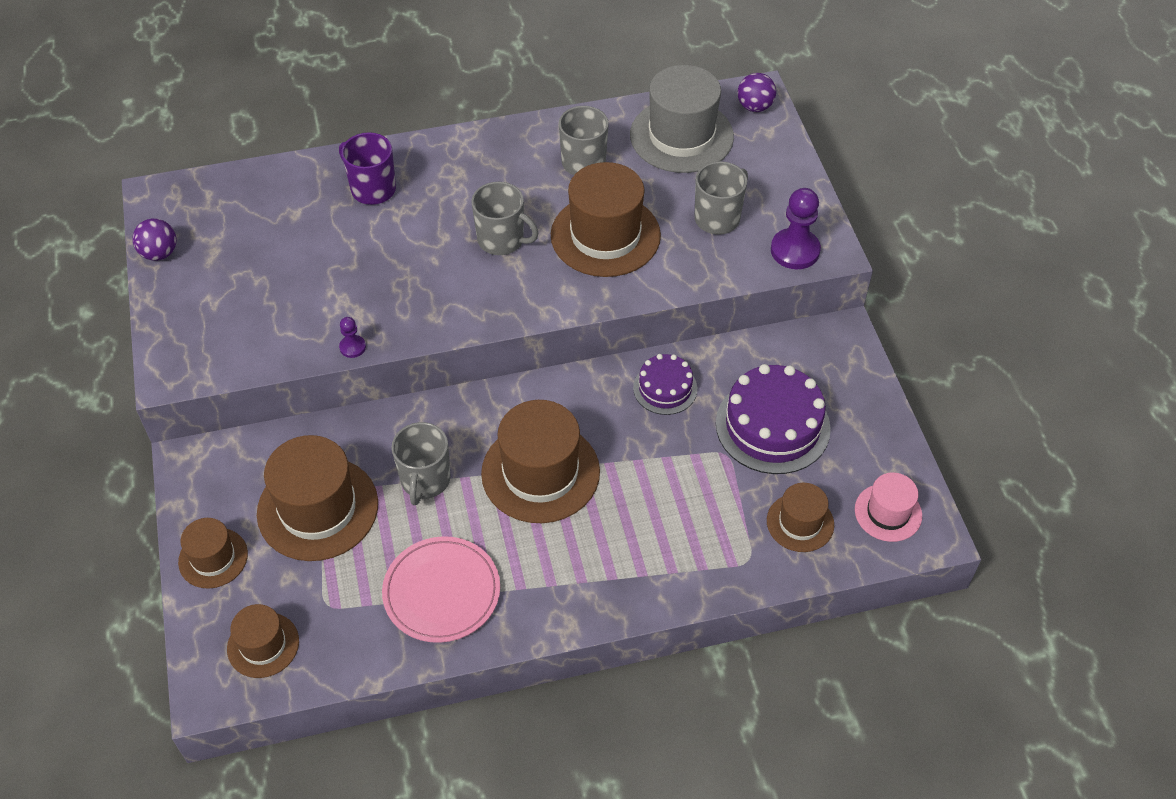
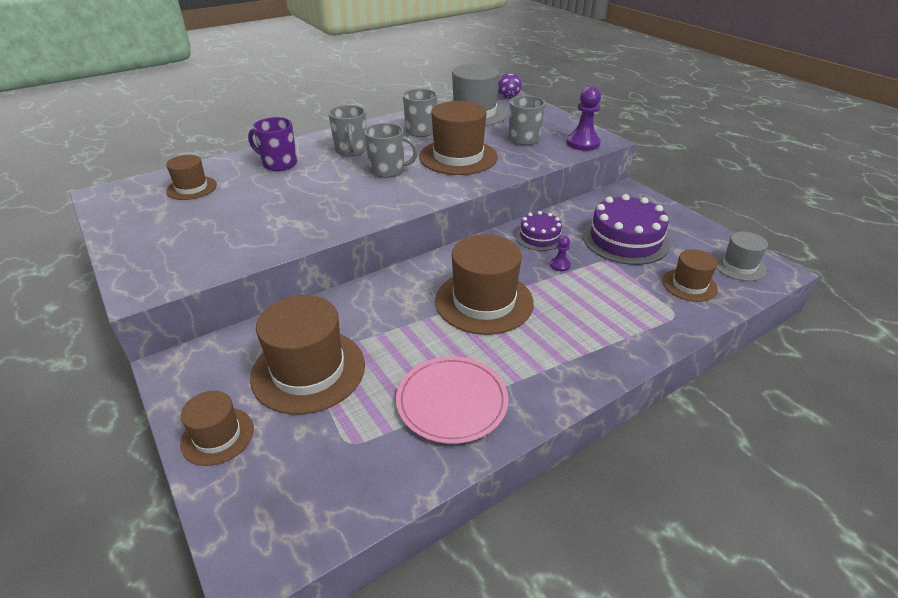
camera: 20 degrees left, 15 degrees down
purple ball [132,218,176,261] -> none
brown hat [227,604,299,678] -> brown hat moved to [166,155,217,200]
purple pawn [339,317,366,358] -> purple pawn moved to [550,236,571,271]
grey mug [391,422,451,505] -> grey mug moved to [328,105,367,157]
pink hat [855,473,922,542] -> grey hat [714,232,768,281]

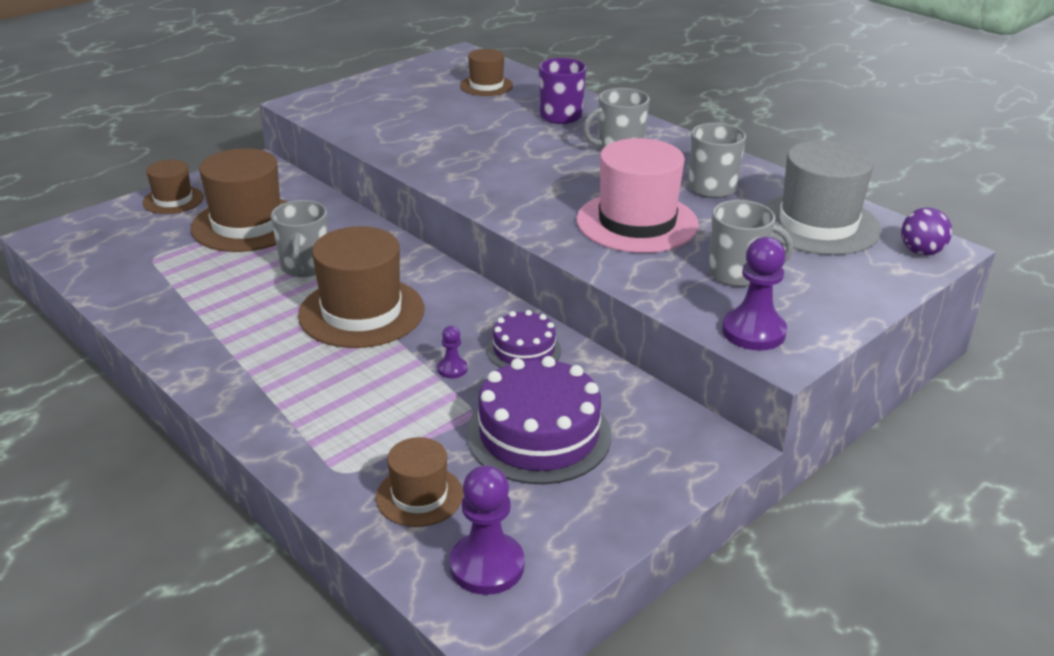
camera: 80 degrees right, 5 degrees down
grey mug [364,123,418,178] -> grey mug moved to [271,200,328,277]
pink plate [396,356,509,444] -> none
brown hat [419,101,498,175] -> pink hat [576,138,699,253]
grey hat [714,232,768,281] -> purple pawn [450,465,525,595]

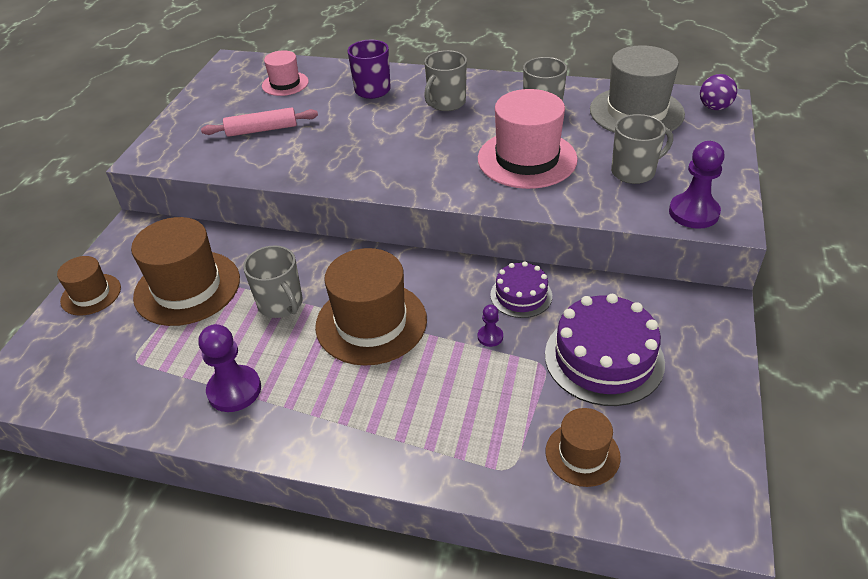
camera: 30 degrees left, 10 degrees up
purple pawn [450,465,525,595] -> purple pawn moved to [199,324,261,412]
brown hat [460,49,513,96] -> pink hat [262,50,309,96]
none -> pink rolling pin [201,107,318,137]

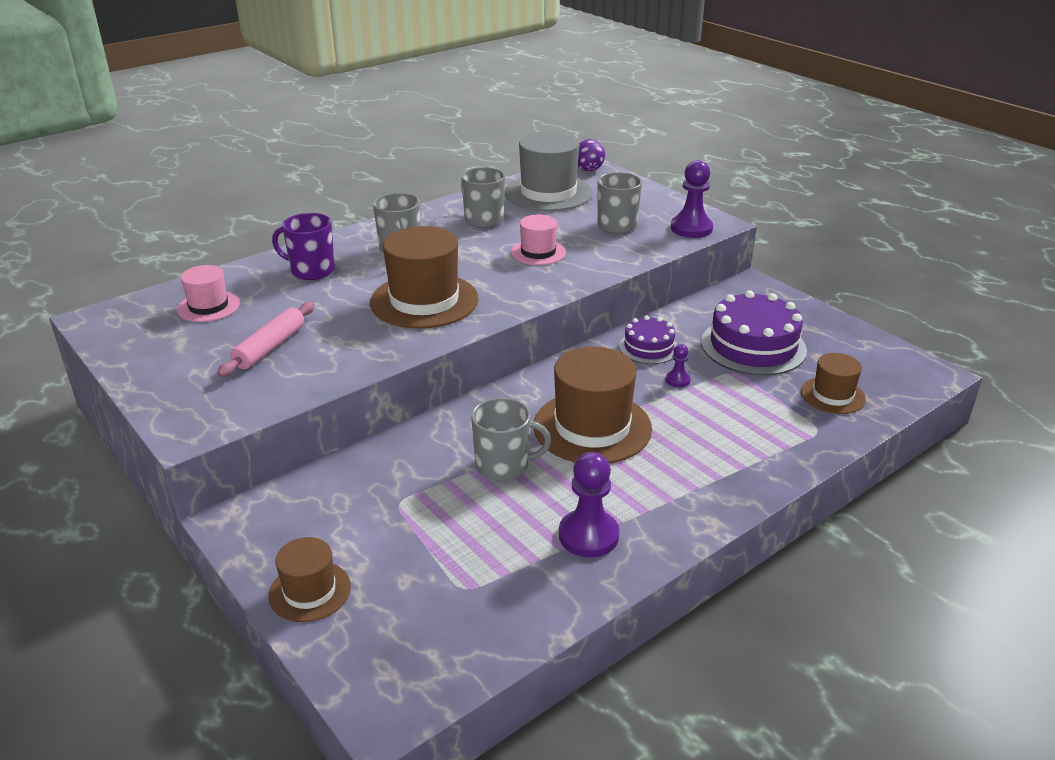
camera: 55 degrees left, 10 degrees down
brown hat [131,217,240,326] -> brown hat moved to [370,226,479,329]
pink hat [478,89,578,189] -> pink hat [511,215,566,265], size x0.56

